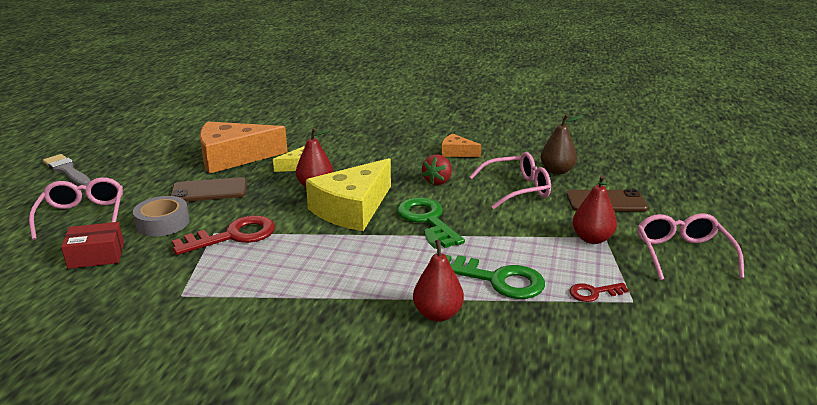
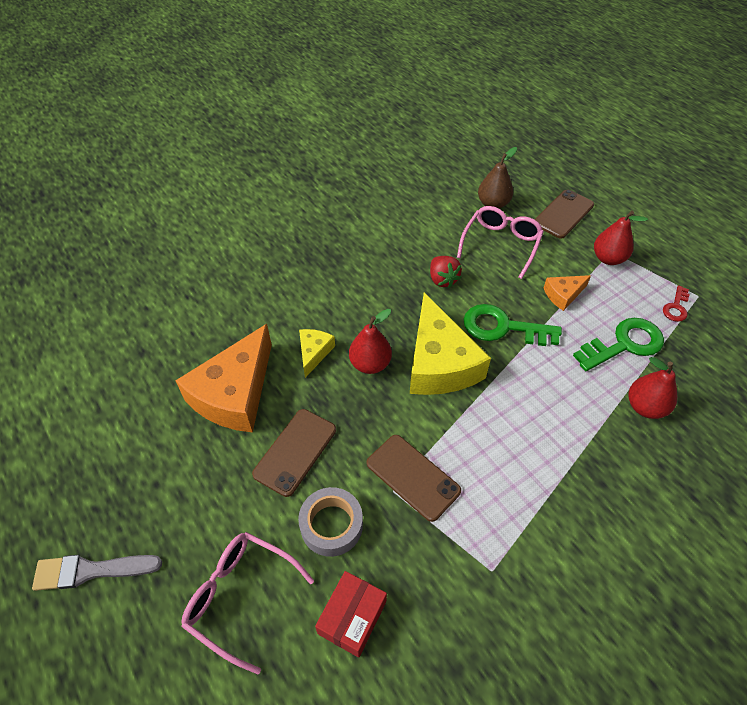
camera: 50 degrees left, 25 degrees up
red key [172,215,275,255] -> brown phone [367,435,461,522]
orange cheese [442,134,481,157] -> orange cheese moved to [544,275,591,311]
pink glasses [637,213,744,281] -> none

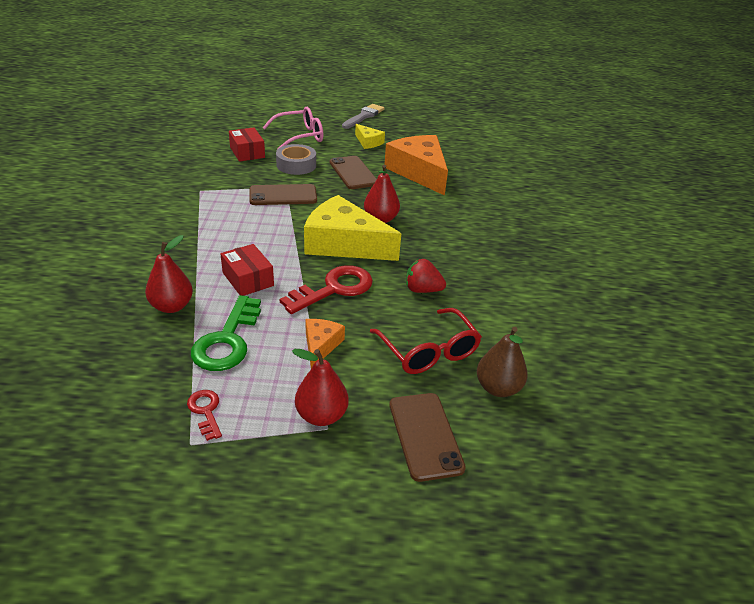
camera: 125 degrees right, 15 degrees down
yellow cheese [299,329,335,378] -> yellow cheese moved to [355,124,385,149]
pink glasses [457,206,544,279] -> red glasses [370,308,482,374]
green key [463,304,562,346] -> red key [280,265,373,314]
none -> red box [220,244,274,296]

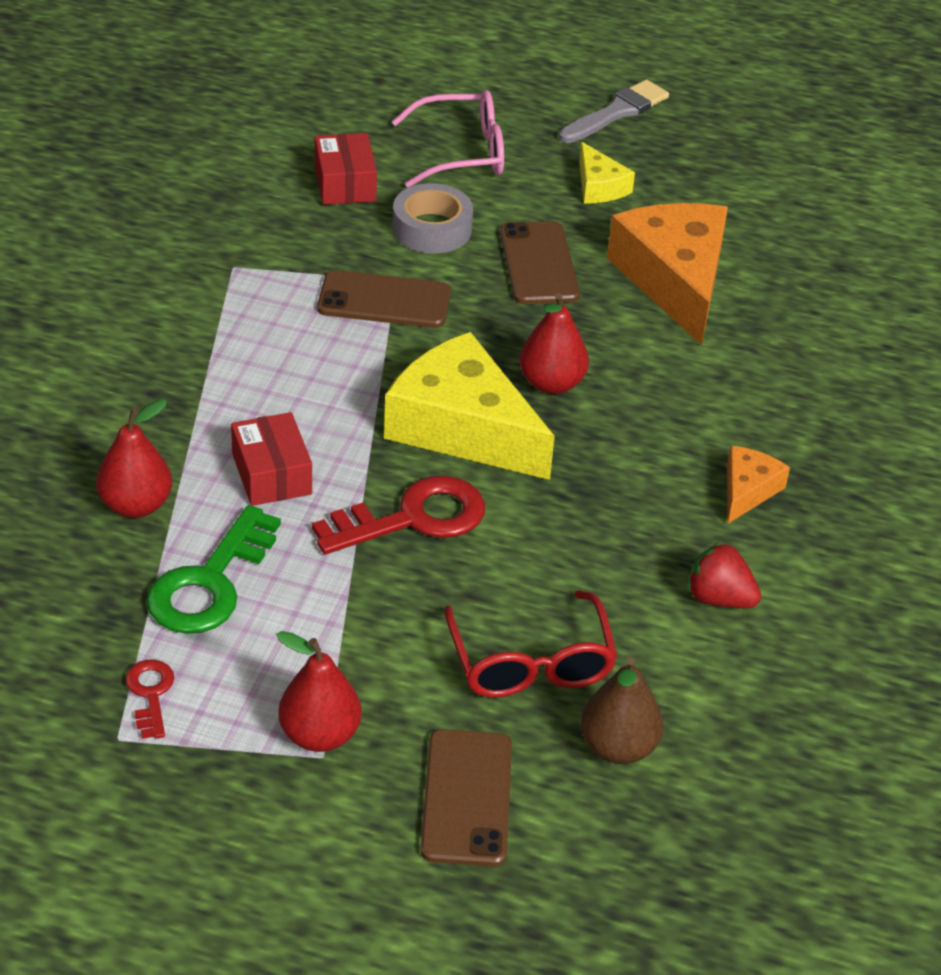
camera: 15 degrees right, 5 degrees up
orange cheese [305,319,345,369] -> orange cheese moved to [727,446,790,523]
red strawberry [406,259,446,293] -> red strawberry moved to [687,542,761,608]

